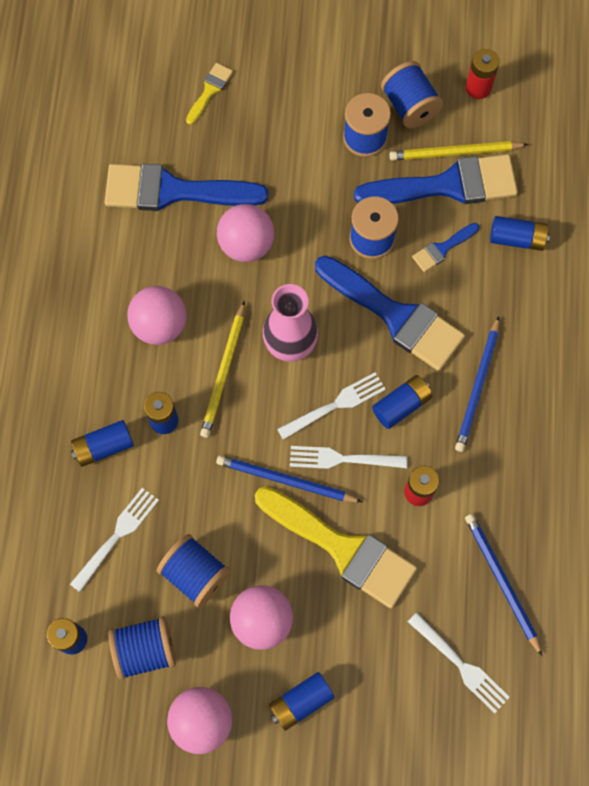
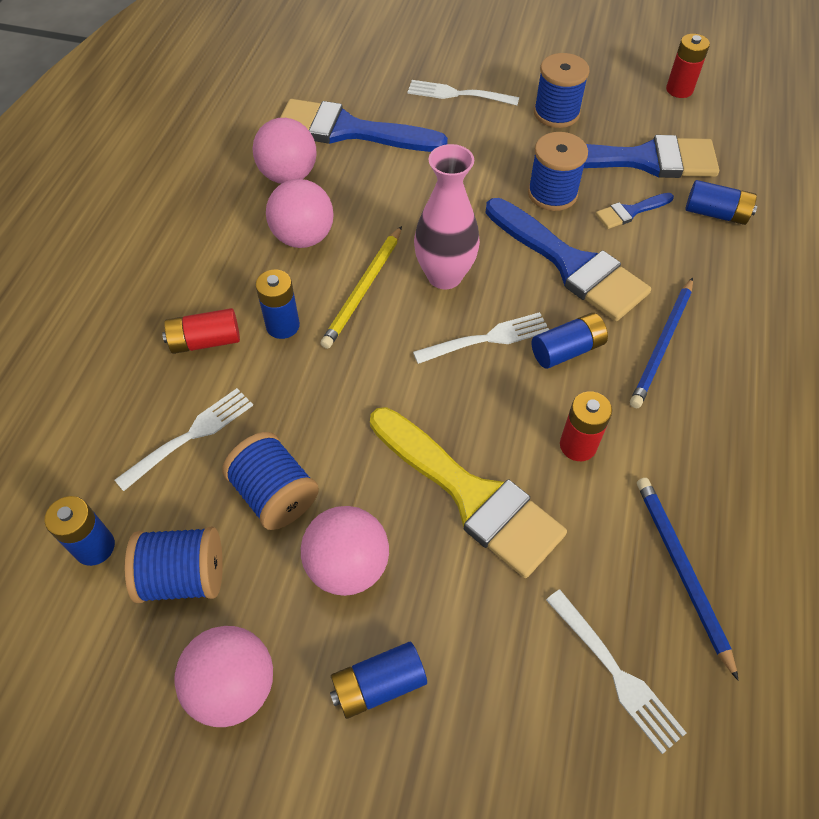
camera: 10 degrees right, 15 degrees down
blue battery [71,420,134,467] -> red battery [162,308,240,354]
yellow brush [186,63,233,125] -> none
blue pencil [216,455,362,502] -> none
pink ball [217,204,274,262] -> pink ball moved to [253,118,317,184]
white fork [290,446,408,469] -> white fork moved to [407,80,519,106]
blue spool [381,61,443,128] -> none
yellow pencil [389,141,528,160] -> none

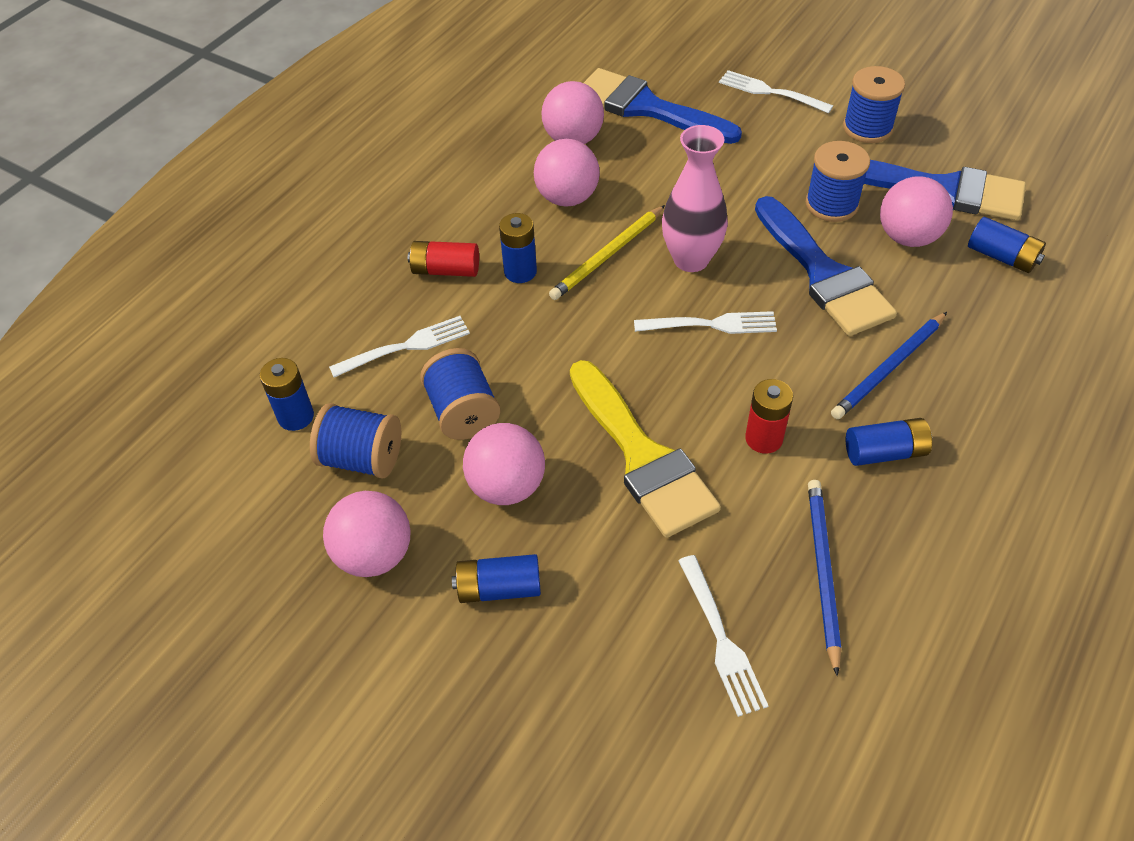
camera: 20 degrees right, 5 degrees down
blue battery [532,313,608,369] -> blue battery moved to [846,418,932,466]
blue brush [596,193,674,229] -> pink ball [880,176,953,247]
red battery [666,34,710,98] -> none

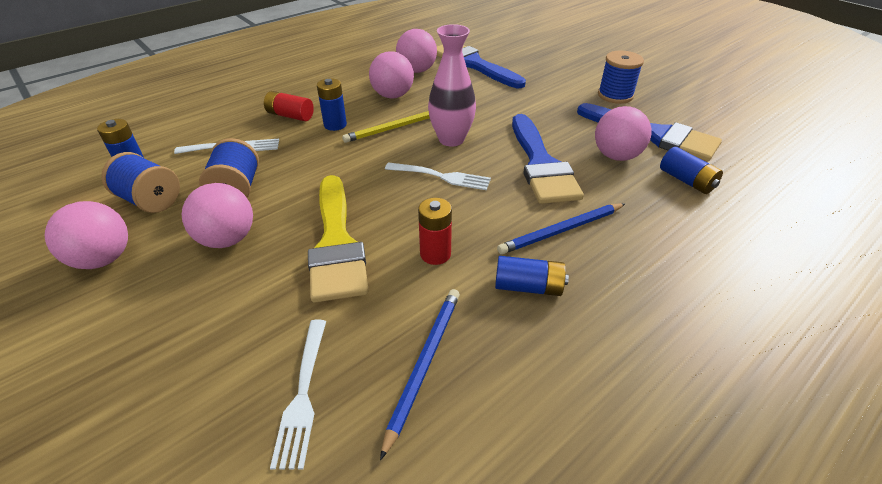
camera: 15 degrees right, 10 degrees down
blue battery [452,554,541,603] -> none
white fork [719,70,833,113] -> none
blue spool [806,141,870,222] -> none

